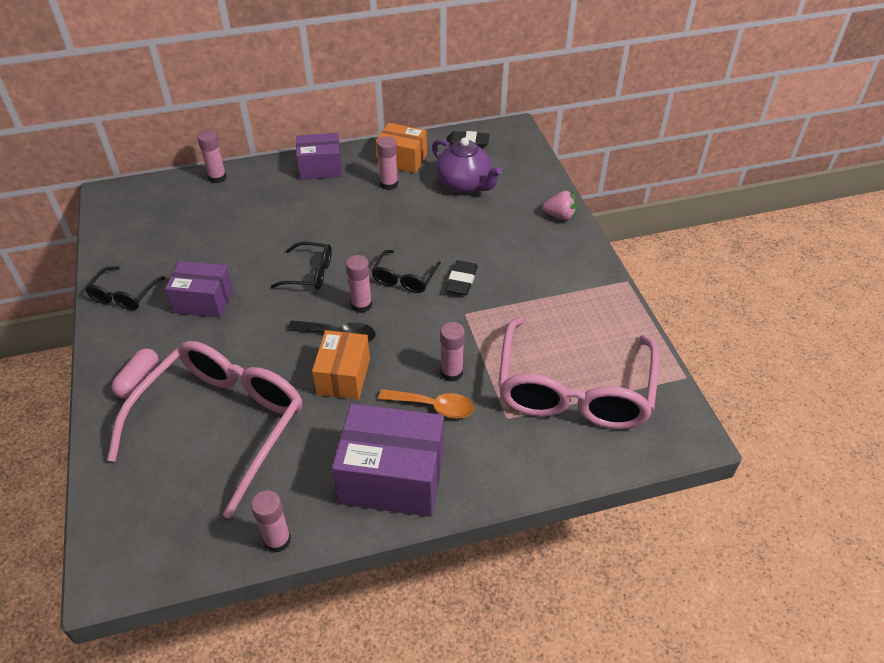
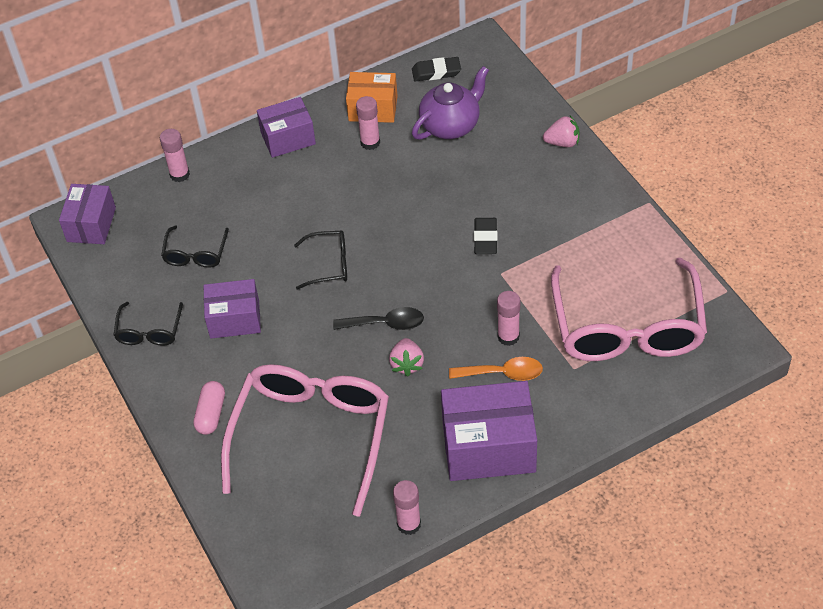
camera: 10 degrees left, 5 degrees up
orange box [312,330,370,400] -> pink strawberry [389,338,424,376]
pink glue stick [346,255,372,313] -> none
black glasses [372,250,441,293] -> black glasses moved to [161,226,229,268]
purple teapot [432,137,502,193] -> purple teapot turned 75 degrees counterclockwise [412,66,489,140]
none -> purple box [59,184,116,244]

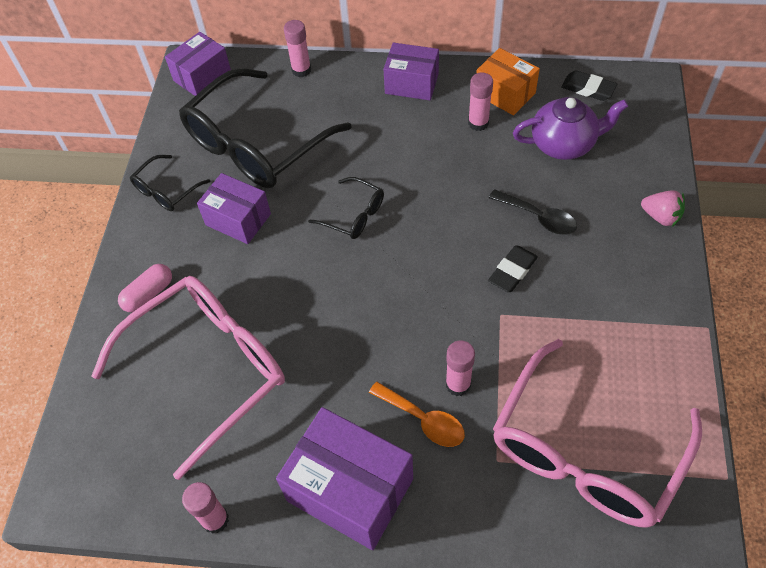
camera: 35 degrees right, 5 degrees up
black glasses [161,226,229,268] -> black glasses [179,68,352,188], size x2.23
black spoon [333,307,424,330] -> black spoon moved to [489,189,577,235]
pink strawberry [389,338,424,376] -> none

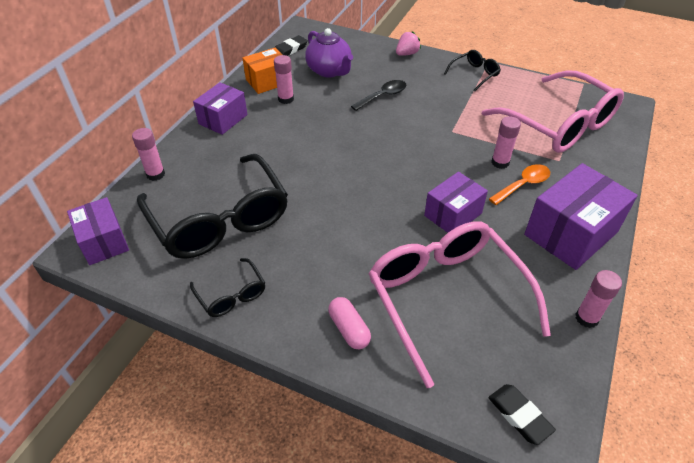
camera: 75 degrees left, 10 degrees down
purple box [197,173,271,244] -> purple box moved to [424,172,488,233]
black glasses [308,177,384,239] -> black glasses moved to [444,50,501,92]
black eraser [488,245,538,292] -> black eraser moved to [488,384,556,445]
purple teapot [513,97,628,160] -> purple teapot turned 135 degrees clockwise [305,28,353,77]

